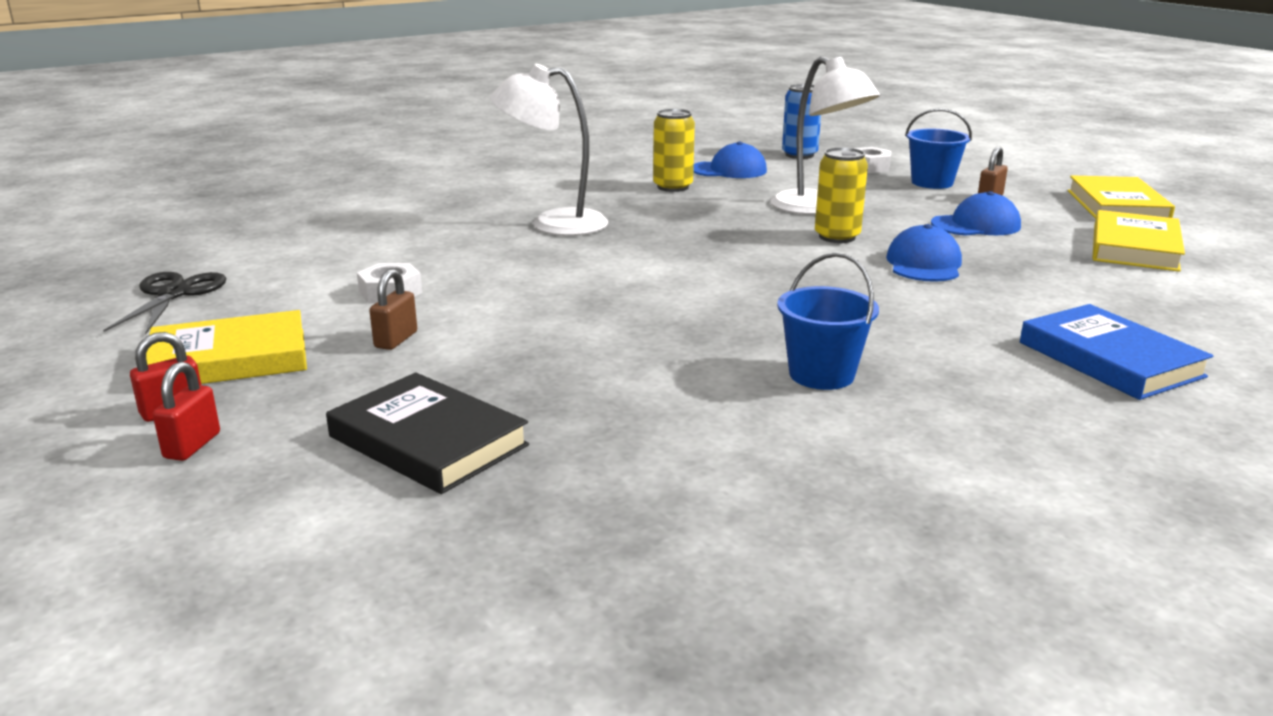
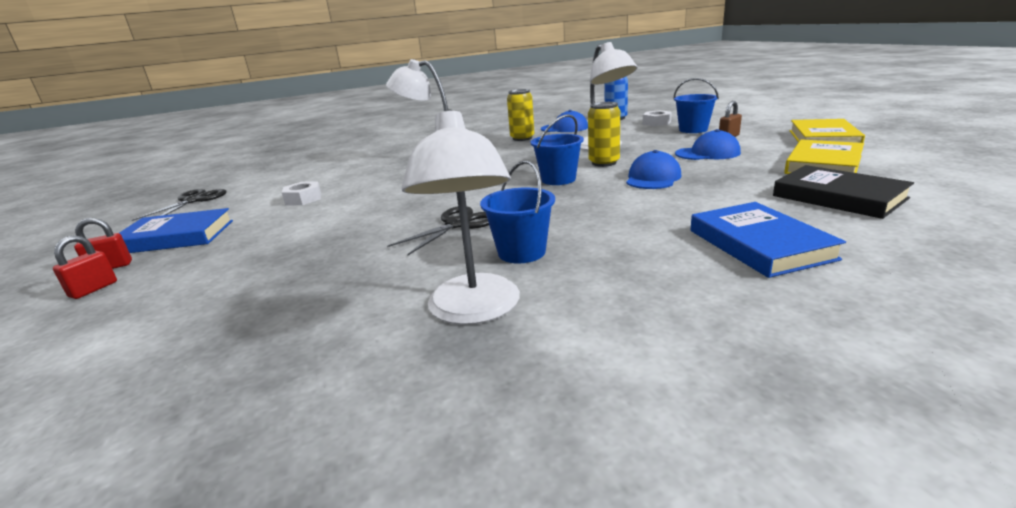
camera: 15 degrees right, 0 degrees up
yellow book [146,310,307,384] -> blue book [119,208,233,253]
black book [326,372,529,494] -> black book moved to [773,165,914,219]
brown padlock [369,269,417,350] -> none
none -> black scissors [387,207,489,256]
none -> white lamp [402,109,520,325]
none -> blue bucket [531,114,584,185]

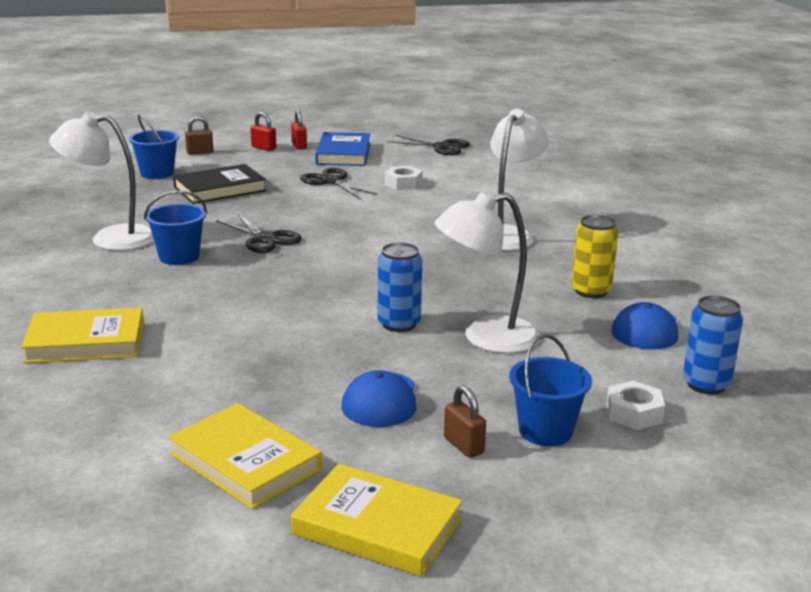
camera: 95 degrees right, 0 degrees up
blue bucket [531,114,584,185] -> blue bucket moved to [129,114,179,179]
yellow can [588,102,620,167] -> blue can [378,242,422,332]
blue cap [626,150,681,189] -> none
blue book [691,202,846,278] -> yellow book [21,308,144,363]
black book [773,165,914,219] -> black book moved to [173,164,267,204]
none -> brown padlock [185,116,213,155]
none -> black scissors [300,168,378,198]

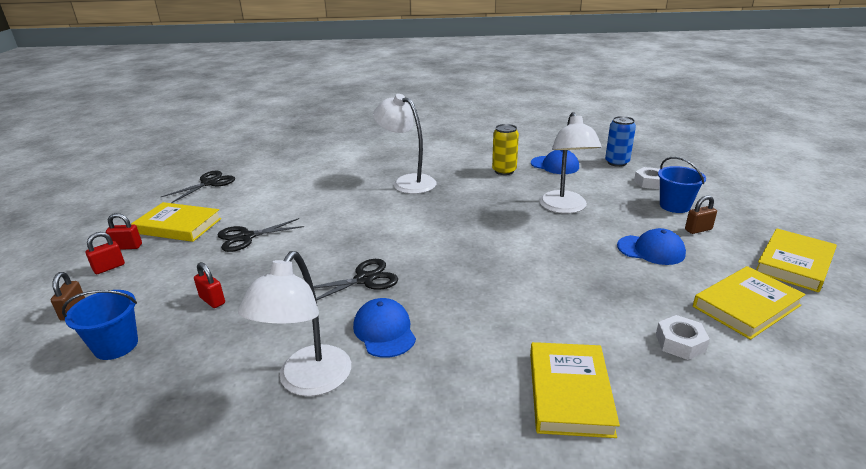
camera: 75 degrees left, 5 degrees up
blue bucket [144,191,207,265] -> blue cap [353,298,416,358]
black book [173,164,267,204] -> red padlock [194,262,225,308]
blue book [315,132,370,166] -> yellow book [131,202,221,242]
blue can [378,242,422,332] -> none
white nut [385,166,423,190] -> white nut moved to [656,315,710,360]

